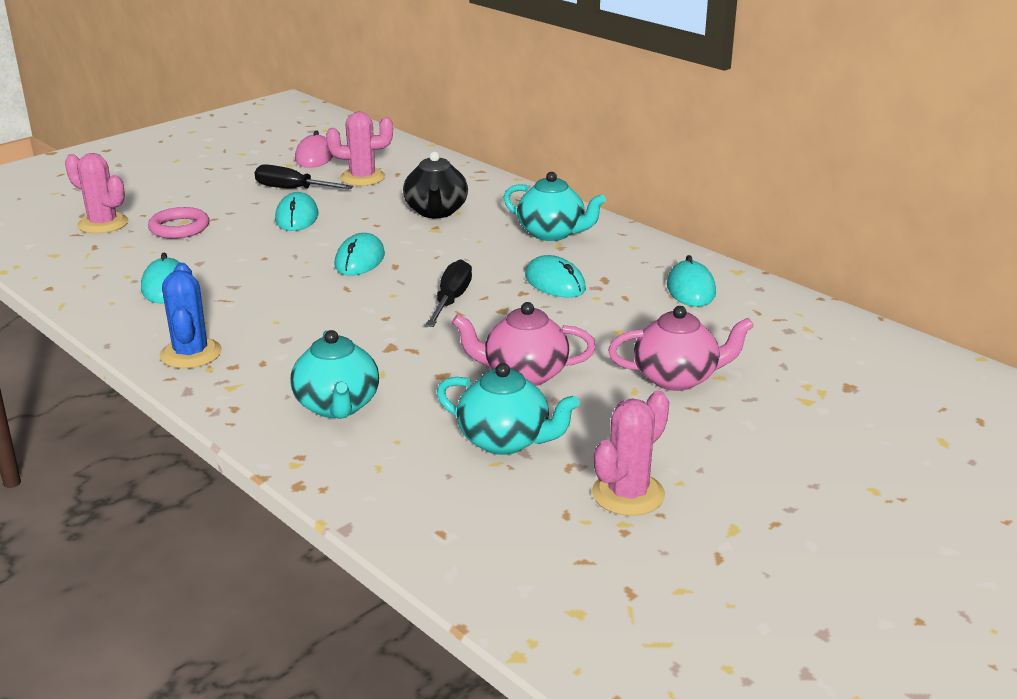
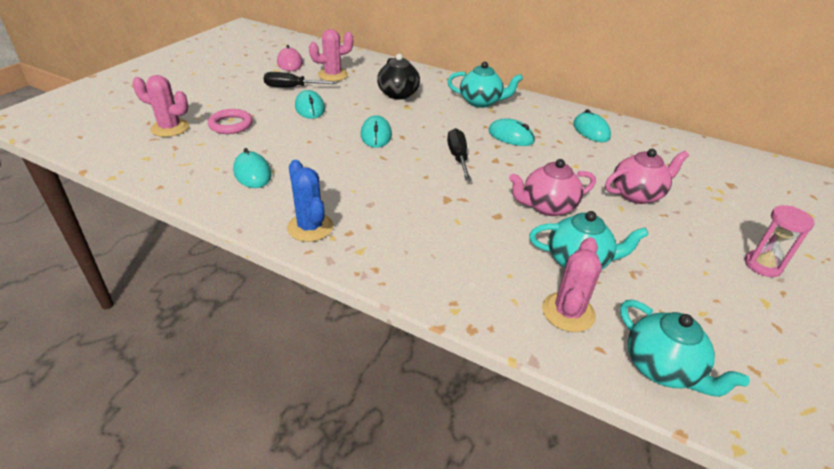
camera: 20 degrees left, 10 degrees up
turquoise teapot [291,330,379,419] -> turquoise teapot moved to [620,300,750,397]
pink cactus [592,391,669,516] -> pink cactus moved to [542,237,602,332]
none -> pink hourglass [745,205,815,277]

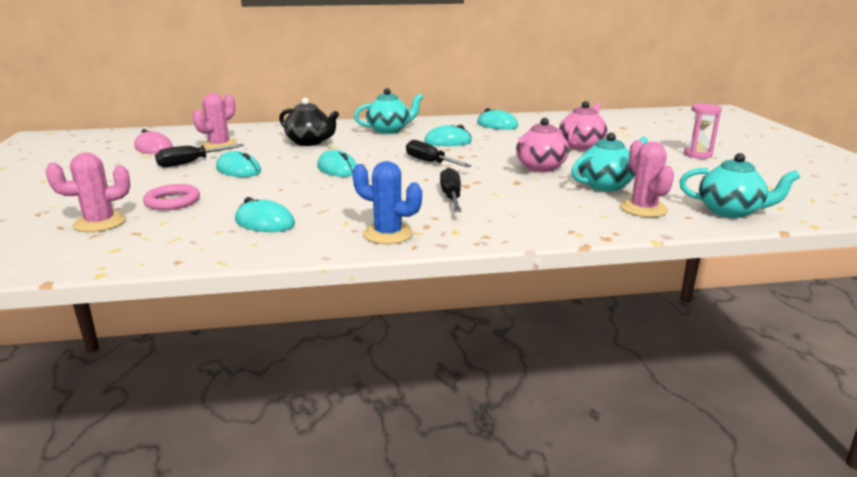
camera: 35 degrees left, 15 degrees down
none -> black screwdriver [440,168,461,212]

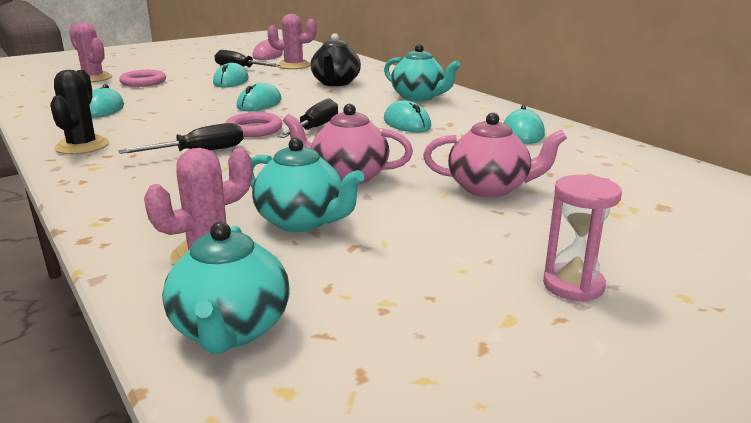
camera: 65 degrees right, 0 degrees up
blue cactus [352,161,422,244] -> black cactus [50,70,109,154]
none -> pink ring [225,112,283,137]

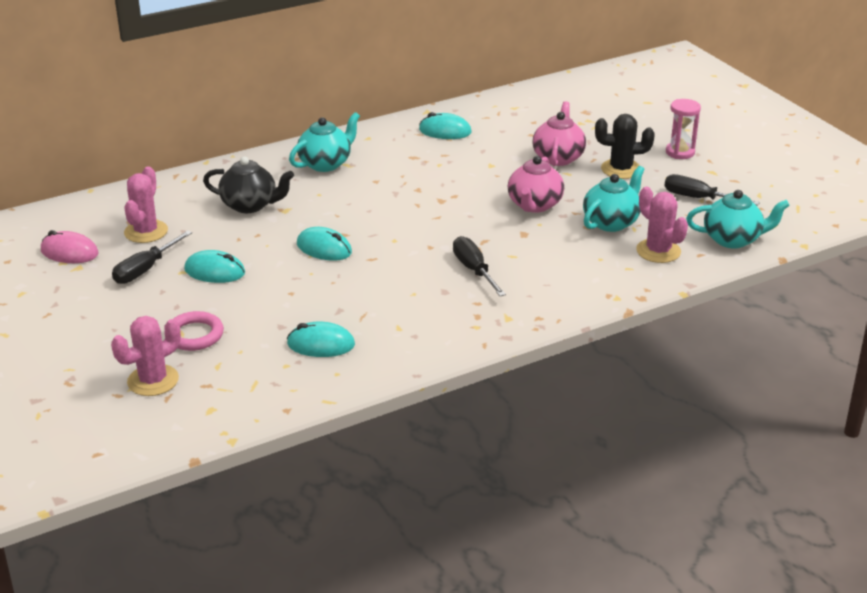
camera: 85 degrees left, 10 degrees up
black cactus [50,70,109,154] -> black cactus moved to [595,114,655,179]
pink ring [225,112,283,137] -> none
black screwdriver [277,98,338,138] -> black screwdriver moved to [664,174,760,206]
turquoise mouse [384,100,431,132] -> none

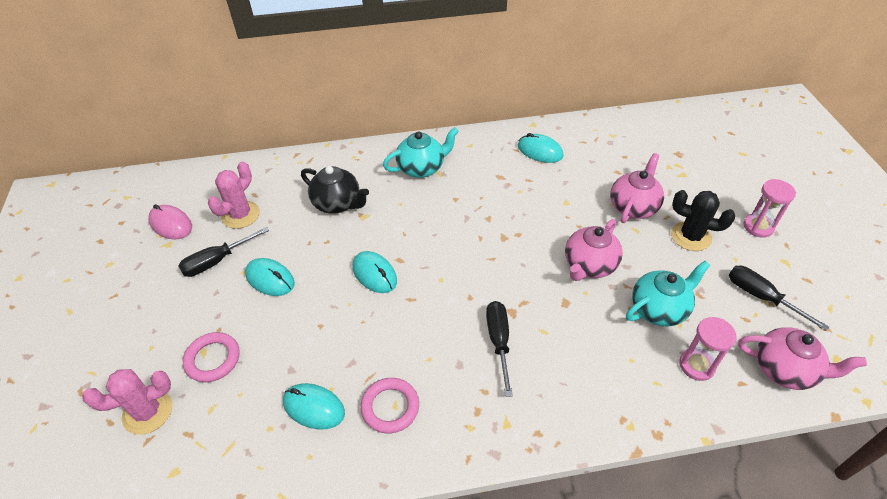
camera: 20 degrees right, 15 degrees up
pink cactus [636,187,688,263] -> pink hourglass [679,317,737,381]
turquoise teapot [686,190,790,249] -> pink teapot [738,327,867,390]
none -> pink ring [360,378,419,433]

